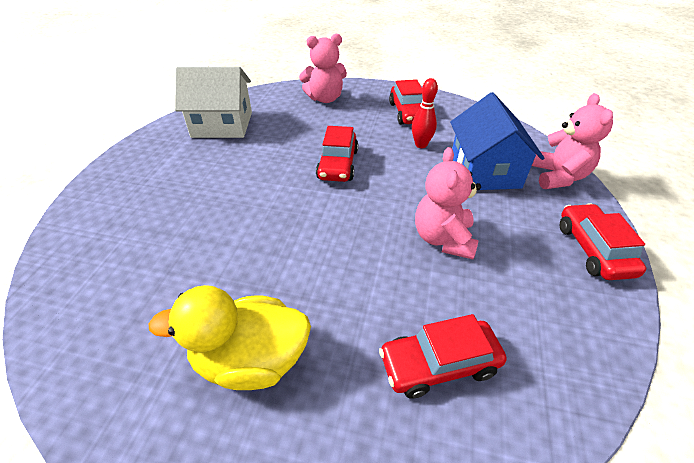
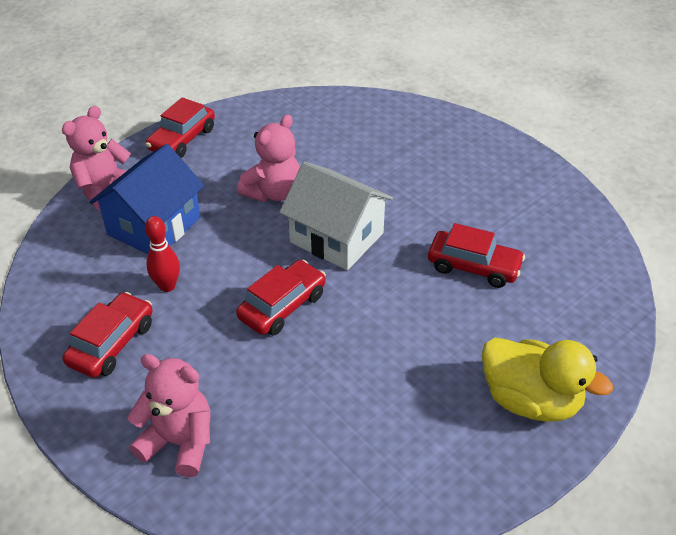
camera: 145 degrees left, 0 degrees up
yellow duck [148,285,311,390] -> yellow duck moved to [482,338,613,422]
white house [175,67,252,138] -> white house moved to [279,161,393,270]
red car [379,314,507,399] -> red car moved to [428,223,525,288]

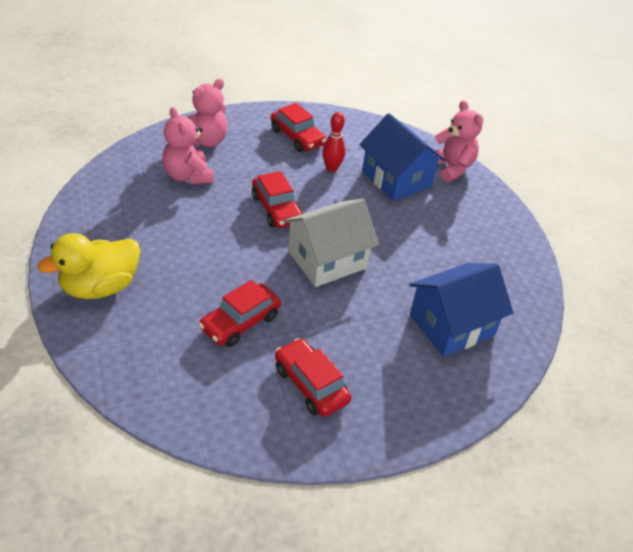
camera: 110 degrees right, 0 degrees up
red car [146,97,215,158] -> red car moved to [275,338,351,417]
pink teddy bear [237,114,300,202] -> pink teddy bear moved to [162,107,214,184]
none -> blue house [409,263,514,357]

